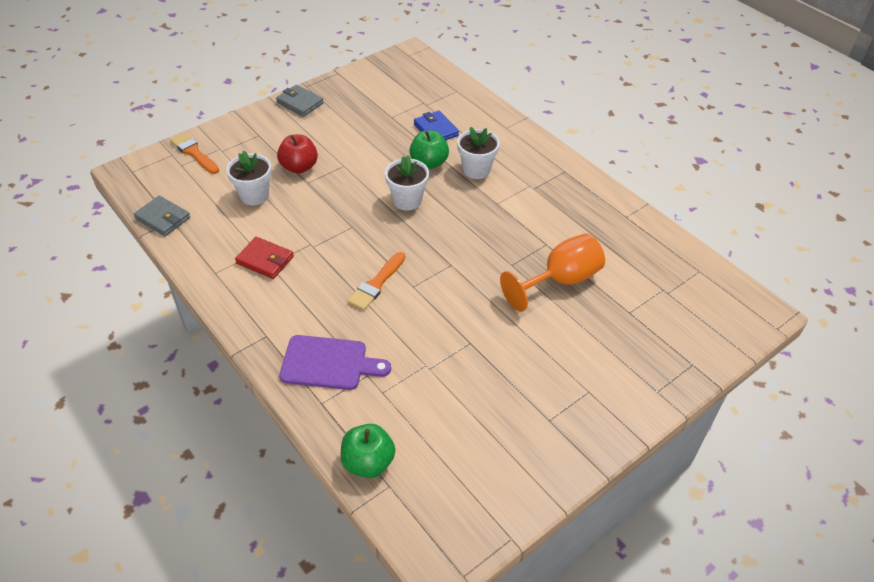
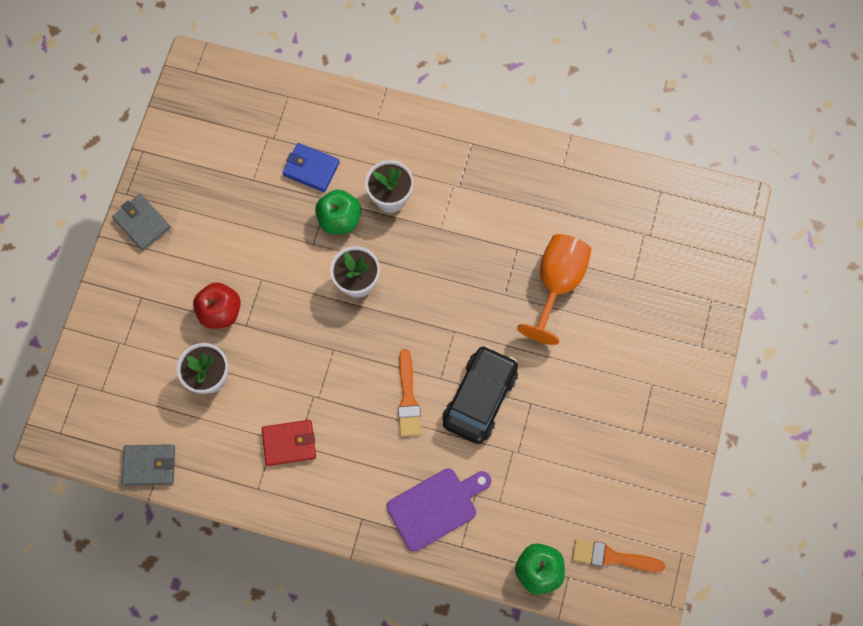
camera: 35 degrees left, 25 degrees up
orange brush [170,133,219,174] -> orange brush moved to [572,539,665,572]
grey wallet [276,85,324,117] -> grey wallet turned 45 degrees clockwise [112,194,171,251]
none -> black car [442,345,518,444]

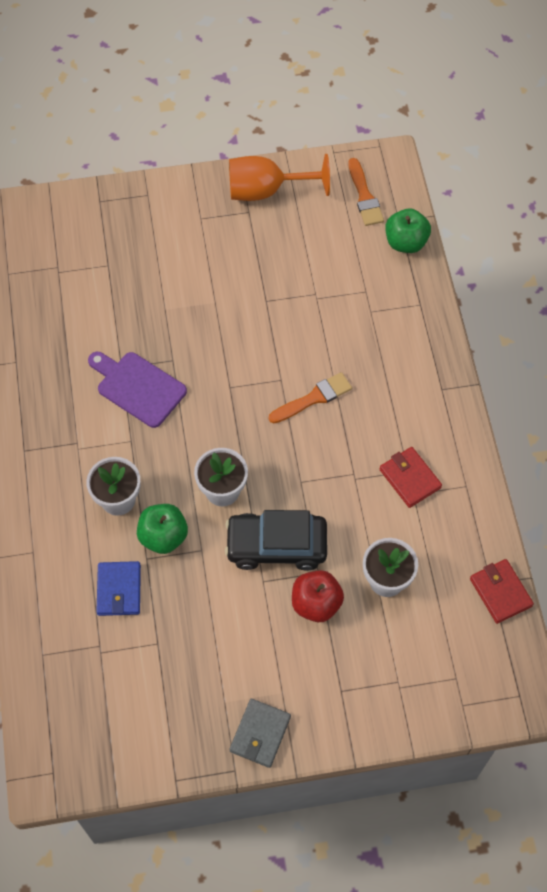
camera: 115 degrees left, 10 degrees down
grey wallet [122,444,175,486] -> red wallet [470,559,534,624]
purple cutting board [386,468,491,552] -> purple cutting board moved to [88,352,187,428]
black car [442,345,518,444] -> black car moved to [225,510,327,571]
orange goblet [517,234,591,345] -> orange goblet moved to [229,154,330,201]

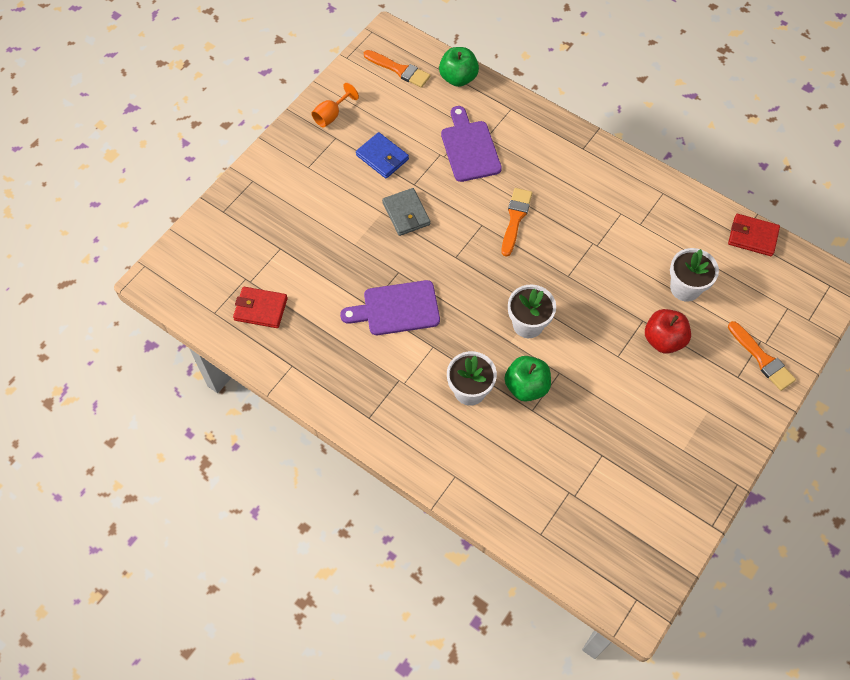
camera: 45 degrees left, 0 degrees up
blue wallet [96,561,141,616] -> blue wallet moved to [356,132,409,179]
black car [225,510,327,571] -> none
orange goblet [229,154,330,201] -> orange goblet [311,83,359,127], size x0.54
grey wallet [229,699,291,768] -> grey wallet moved to [382,188,430,236]
red wallet [380,447,442,508] -> red wallet moved to [233,287,288,328]
none -> purple cutting board [441,106,502,182]
none -> orange brush [728,321,796,391]

